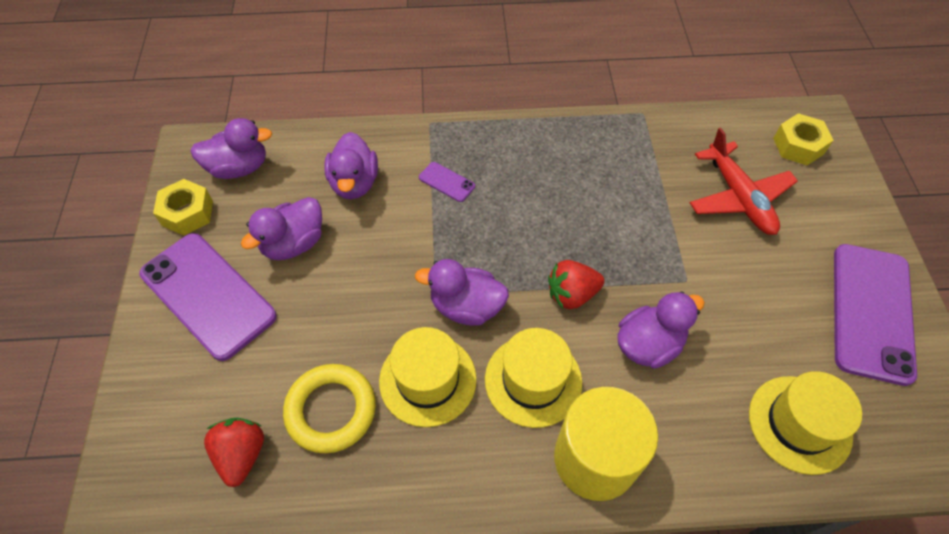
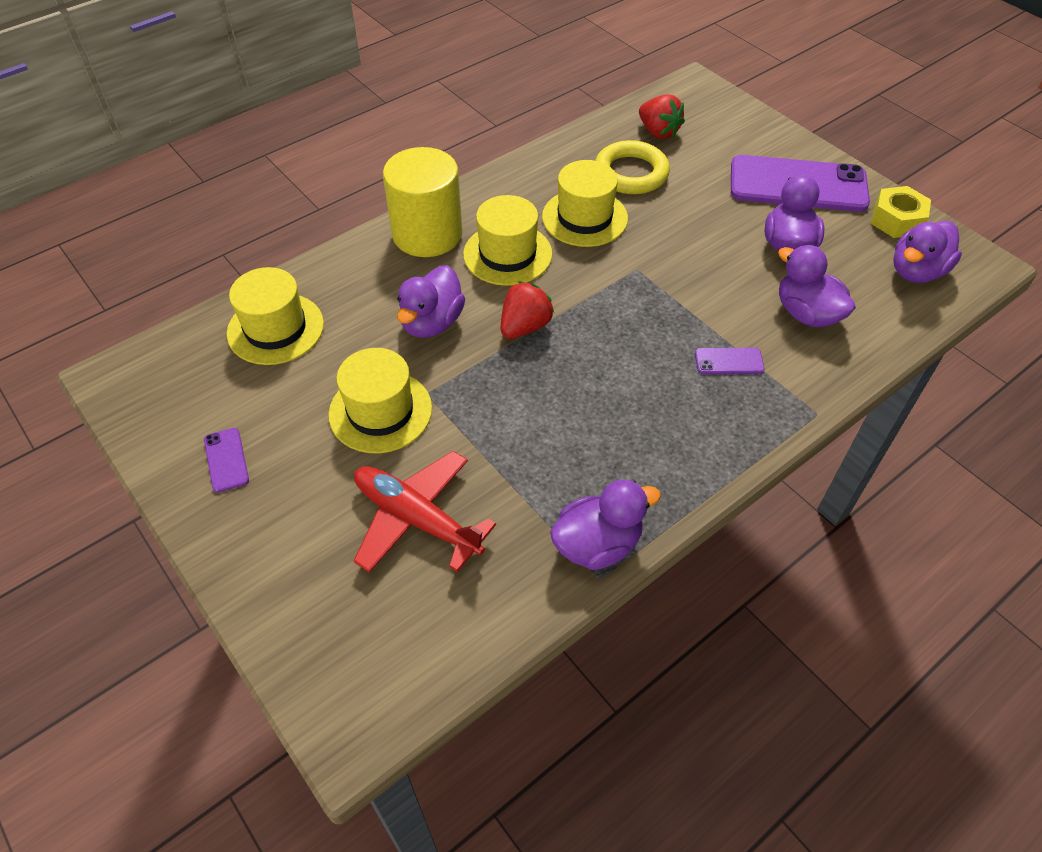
camera: 145 degrees right, 5 degrees down
purple duck [415,259,509,326] -> purple duck moved to [550,479,661,570]
yellow nut [773,113,834,166] -> none
purple phone [834,244,917,386] -> purple phone [204,428,249,493], size x0.42
none -> yellow hat [328,348,432,453]

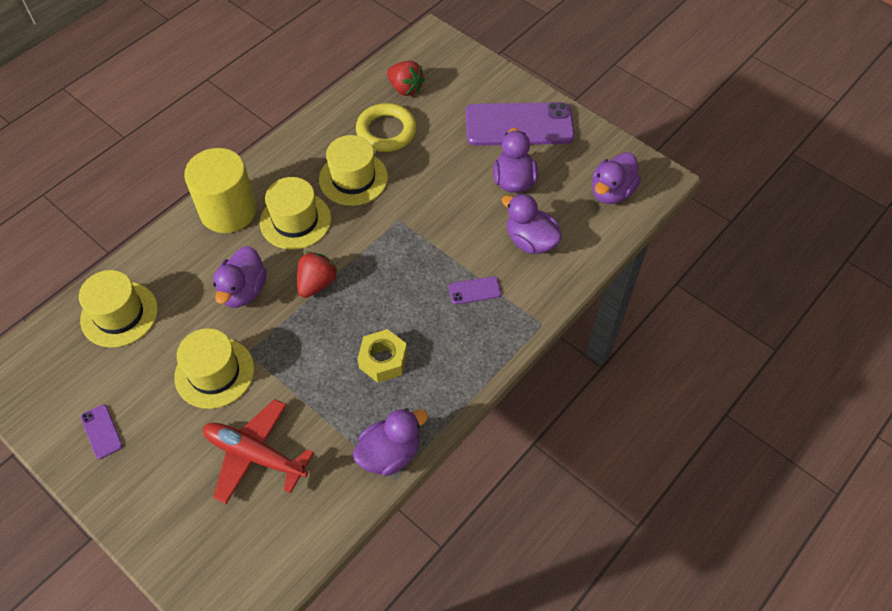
camera: 10 degrees left, 5 degrees up
yellow nut [871,186,931,238] -> yellow nut moved to [358,329,407,383]

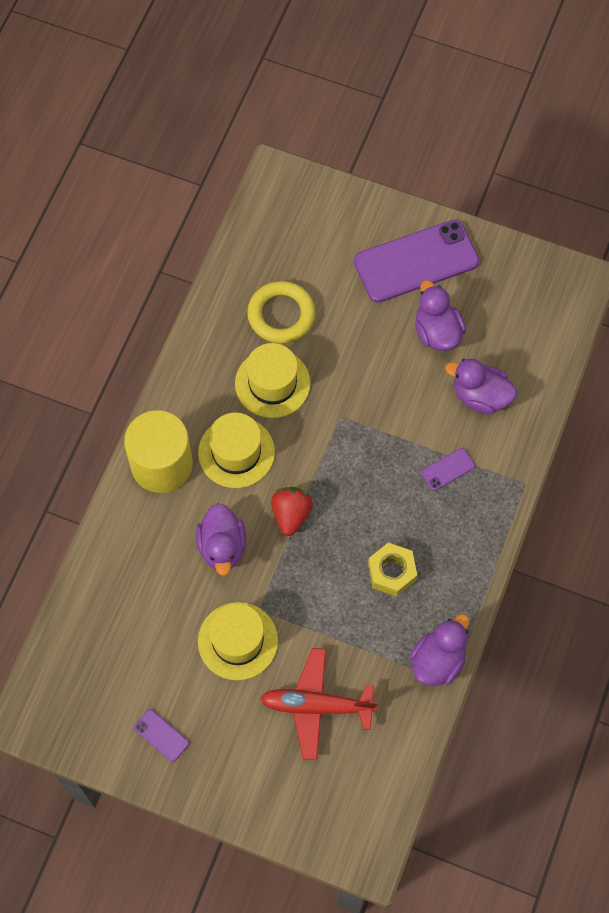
camera: 20 degrees left, 10 degrees up
yellow hat [79,270,158,348] -> none
red strawberry [387,61,425,96] -> none
purple duck [592,152,641,204] -> none

